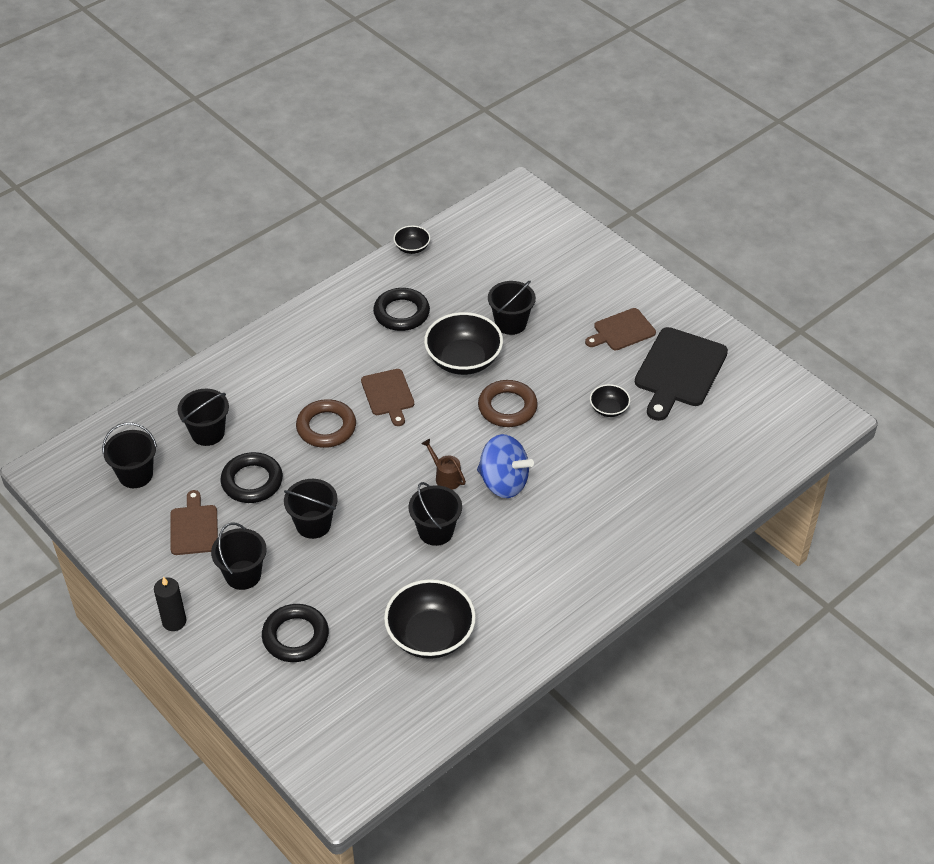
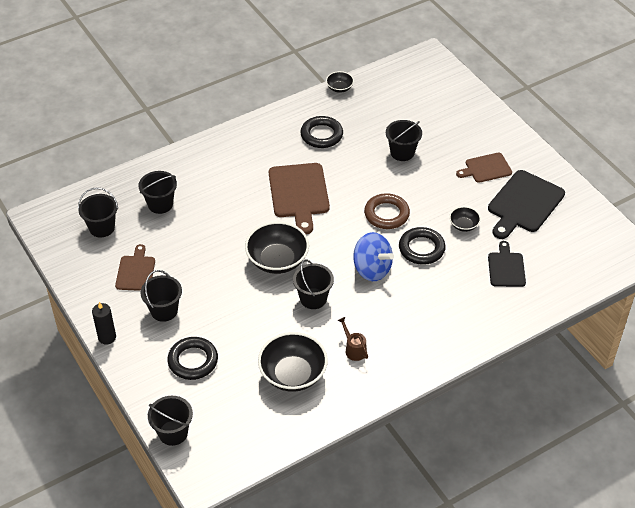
camera: 10 degrees right, 0 degrees up
black ring [221,452,283,503] -> black ring moved to [399,227,446,265]
black bucket [284,479,338,539] -> black bucket moved to [148,396,193,446]
brown ring [296,399,356,448] -> none
brown cutting board [361,369,414,426] -> brown cutting board [269,163,330,234], size x1.68
brown watering can [421,439,466,490] -> brown watering can moved to [338,317,368,361]
black bowl [424,312,503,375] -> black bowl moved to [245,222,309,274]
none -> black cutting board [488,241,526,287]

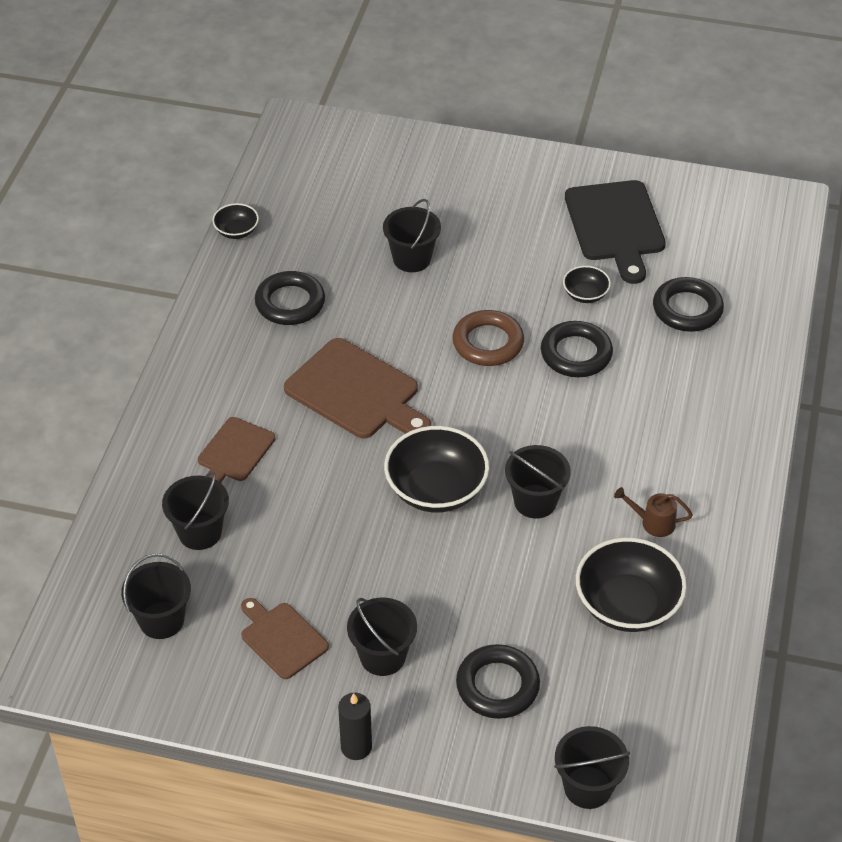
camera: 45 degrees left, 0 degrees up
blue spinning top [353,232,394,281] -> none
brown cutting board [456,153,512,183] -> brown cutting board moved to [198,417,275,483]
black cutting board [488,241,526,287] -> black ring [653,277,724,332]

